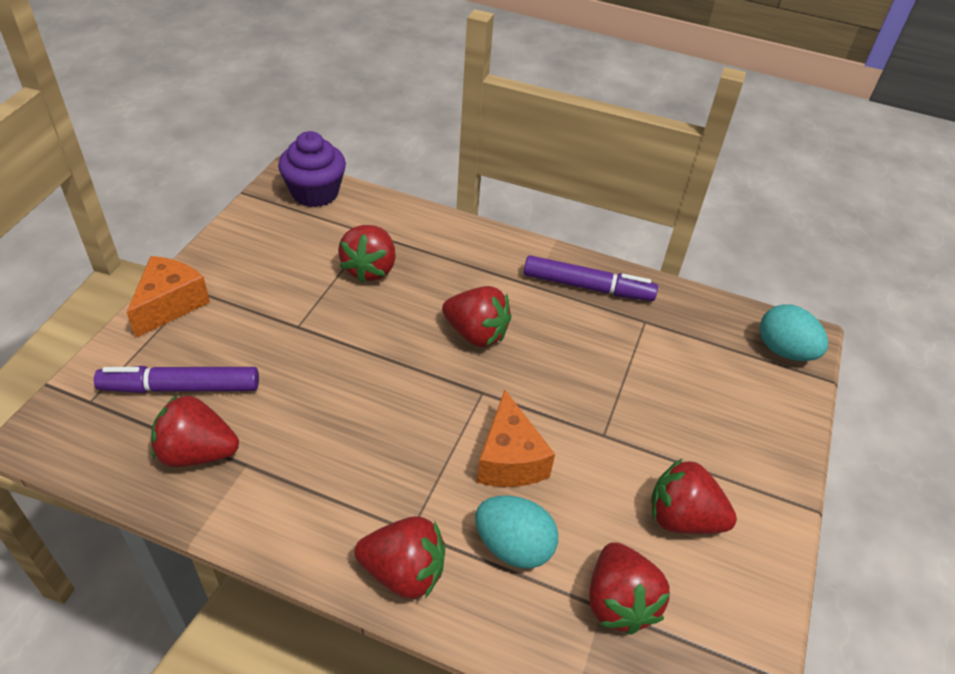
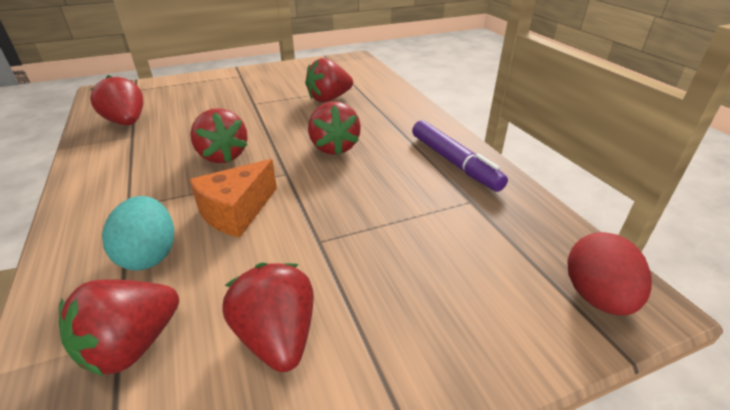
camera: 50 degrees right, 10 degrees down
purple marker [94,366,259,393] -> none
orange cheese [126,256,210,338] -> none
purple cupcake [278,131,346,207] -> none
red strawberry [354,516,445,599] -> red strawberry moved to [190,108,248,163]
turquoise egg [760,304,828,361] -> red egg [567,232,652,315]

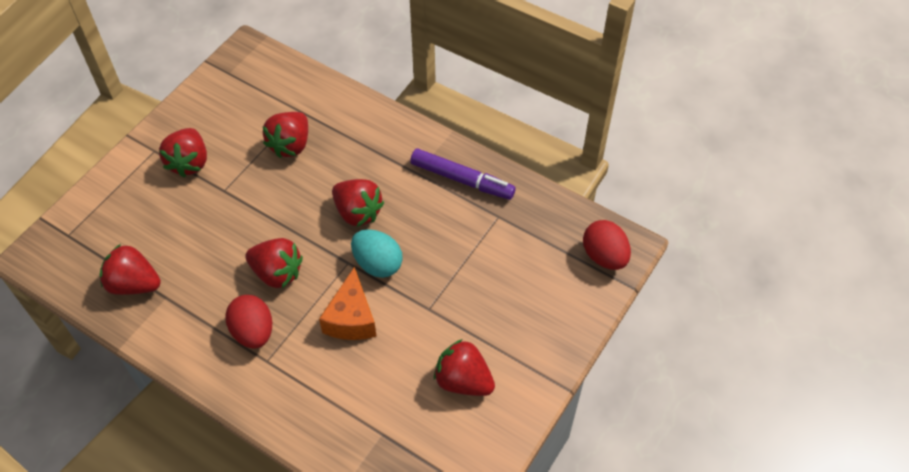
camera: 35 degrees left, 20 degrees up
red strawberry [59,279,179,376] -> red strawberry moved to [159,128,207,177]
turquoise egg [102,196,174,271] -> turquoise egg moved to [351,229,403,278]
none -> red egg [225,295,272,349]

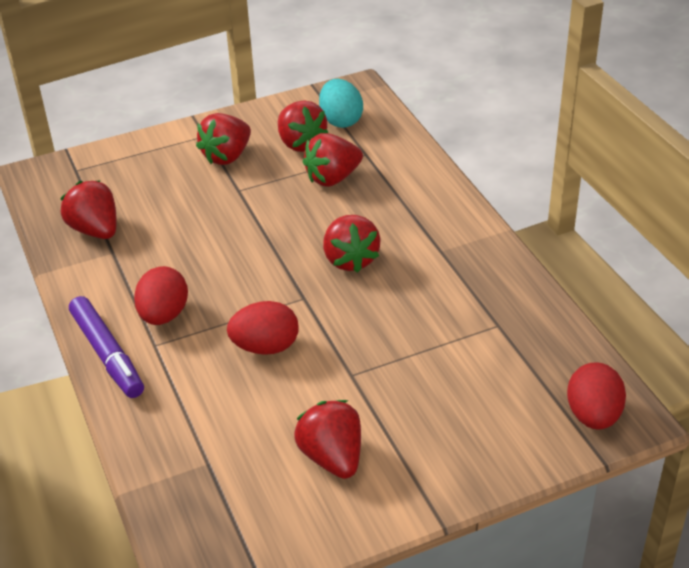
camera: 35 degrees right, 15 degrees down
red strawberry [245,238,303,288] -> red strawberry moved to [278,100,328,152]
orange cheese [319,267,376,340] -> red egg [227,301,298,355]
turquoise egg [351,229,403,278] -> turquoise egg moved to [319,79,363,128]
purple marker [410,148,516,200] -> purple marker moved to [69,296,144,398]

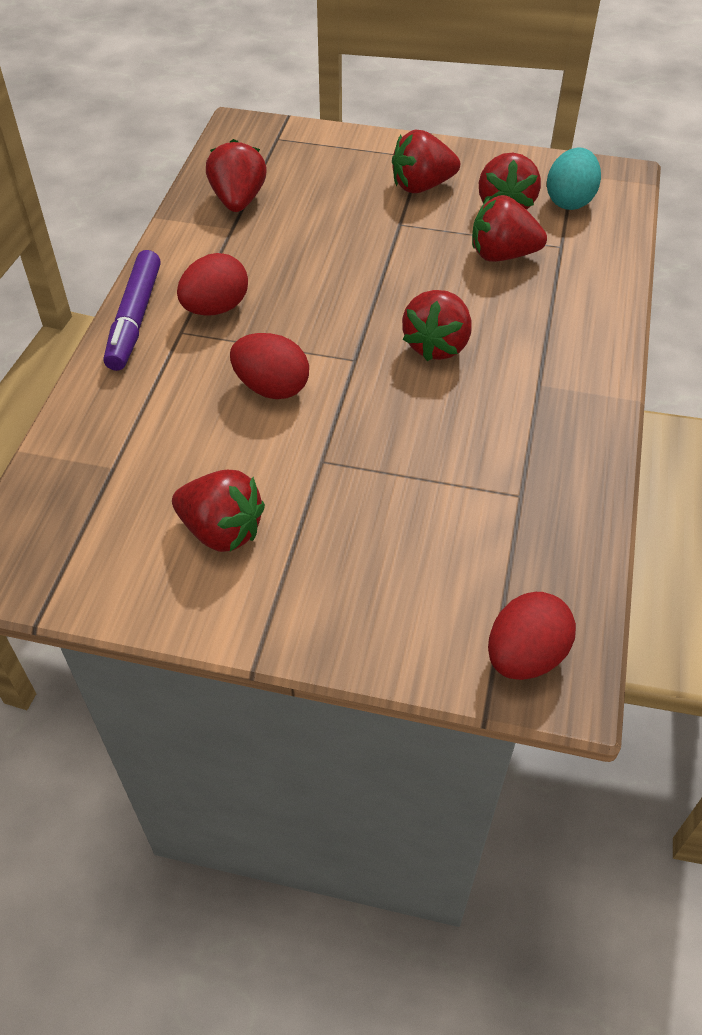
camera: 35 degrees right, 10 degrees up
red strawberry [294,400,361,479] -> red strawberry turned 105 degrees clockwise [172,470,265,552]

